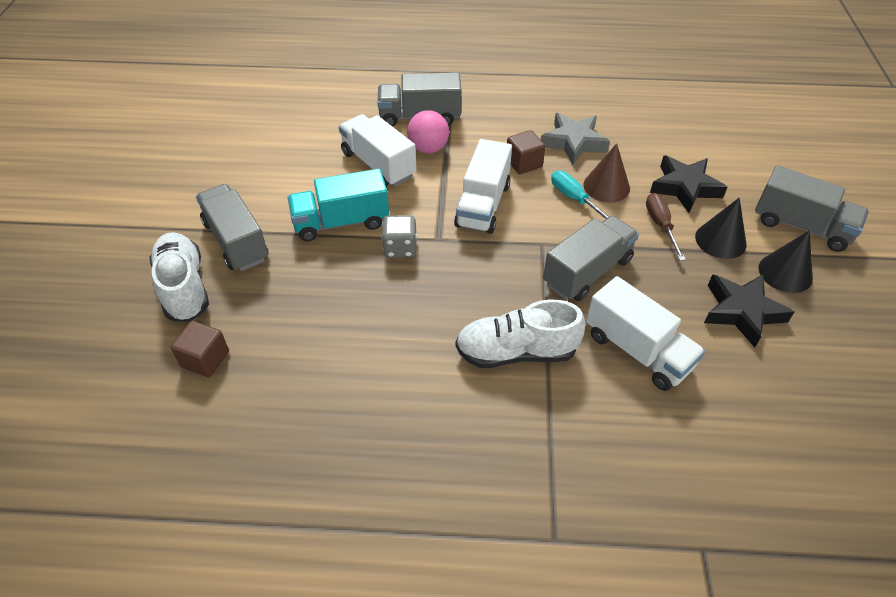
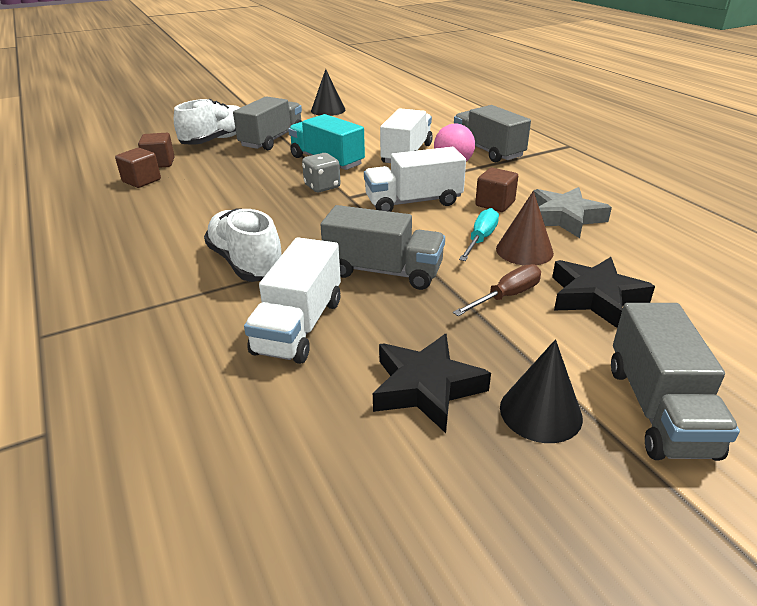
camera: 60 degrees right, 15 degrees down
black cone [695,198,747,259] -> black cone moved to [311,69,346,116]
none -> brown cube [115,148,161,188]

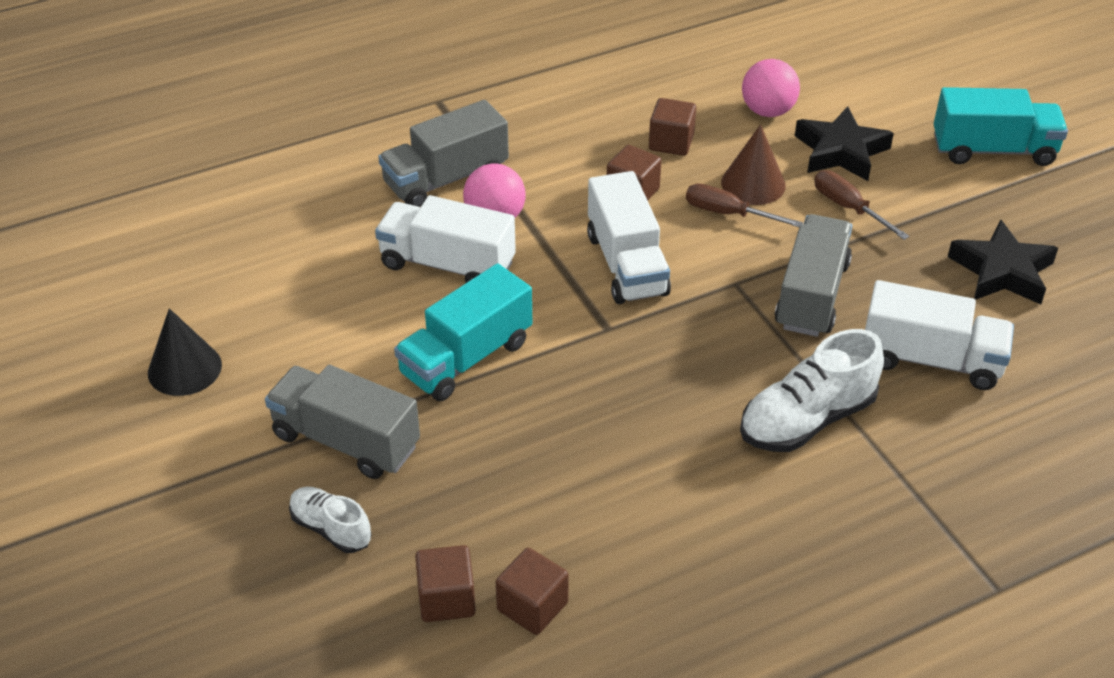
camera: 90 degrees left, 10 degrees up
white shoe [174,99,241,145] -> white shoe [289,487,371,553], size x0.58
grey dice [302,153,341,192] -> none
turquoise screwdriver [459,208,499,261] -> brown screwdriver [686,183,803,227]
black cone [500,340,583,443] -> none
grey star [533,187,612,238] -> brown cube [649,98,696,156]
grey truck [611,303,740,461] -> turquoise truck [934,87,1068,166]
none -> pink ball [742,59,800,117]

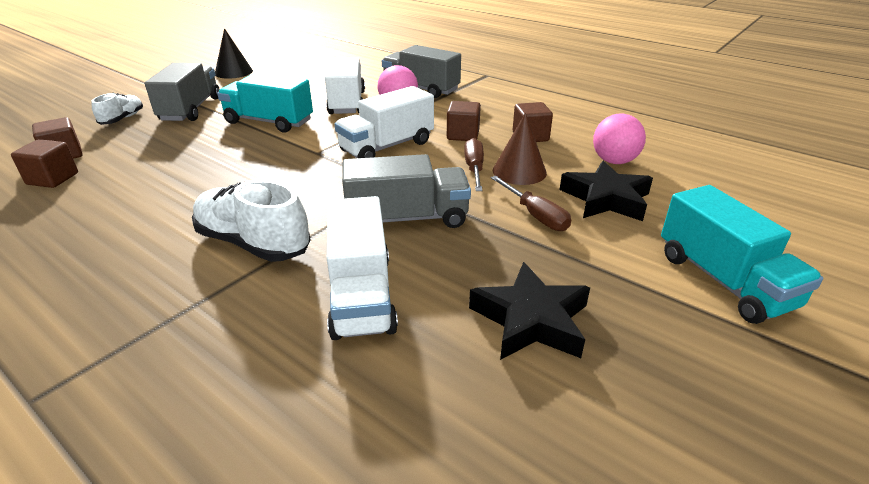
camera: 65 degrees right, 10 degrees down
brown screwdriver [814,170,909,240] -> brown screwdriver turned 120 degrees clockwise [491,176,571,231]

